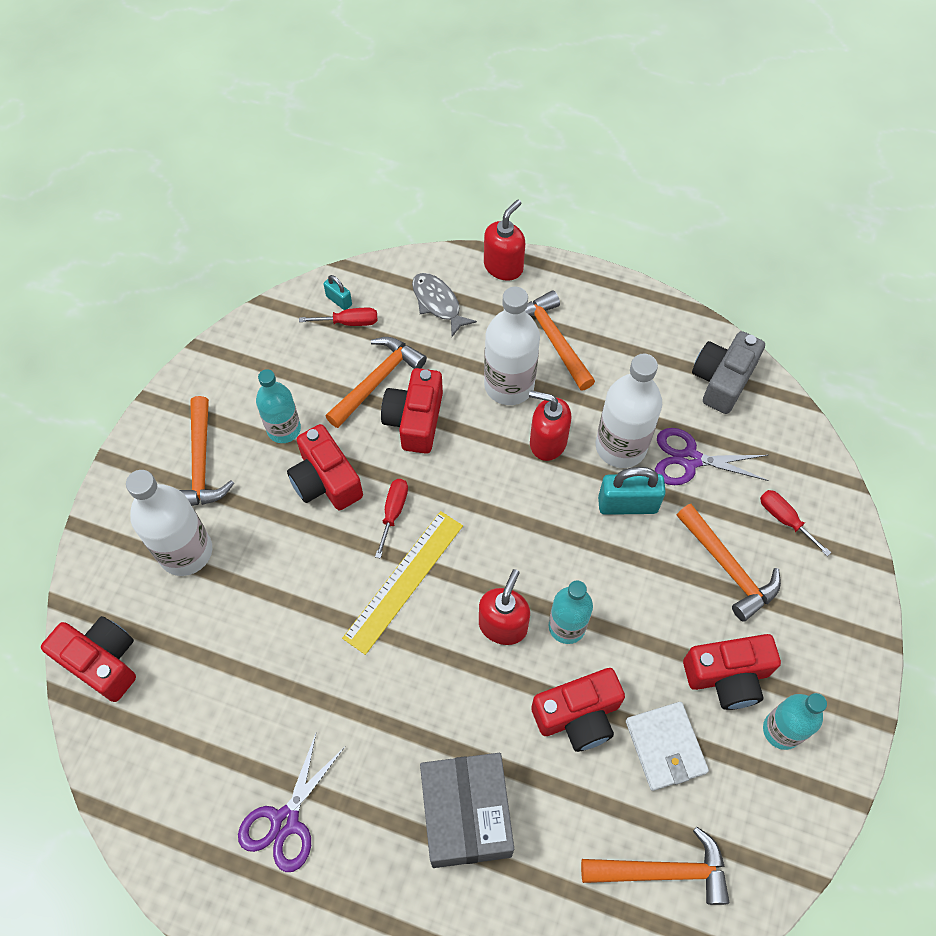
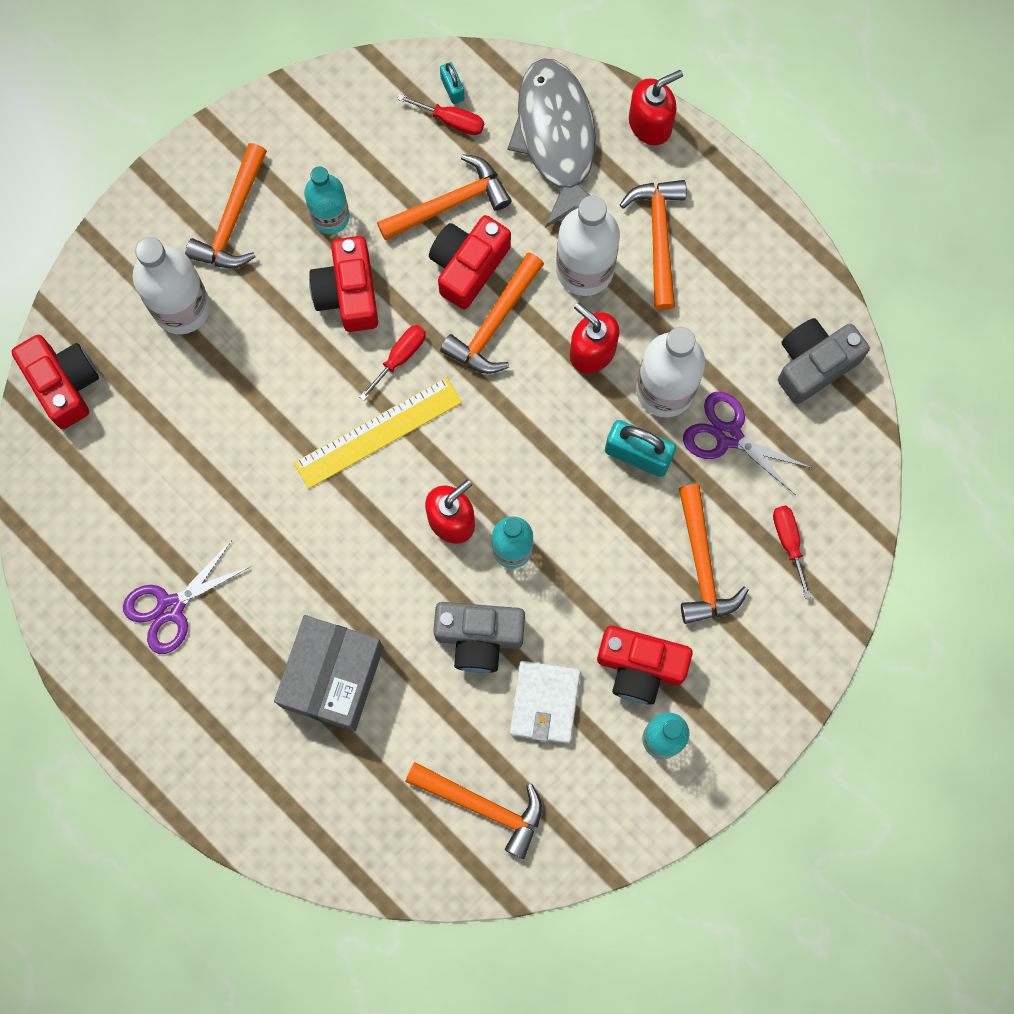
camera: 25 degrees right, 15 degrees up
grey fish [412,273,477,337] -> grey fish [507,58,596,228], size x1.81
red camera [531,668,625,752] -> grey camera [433,602,525,673]
none -> orange hammer [440,252,544,374]

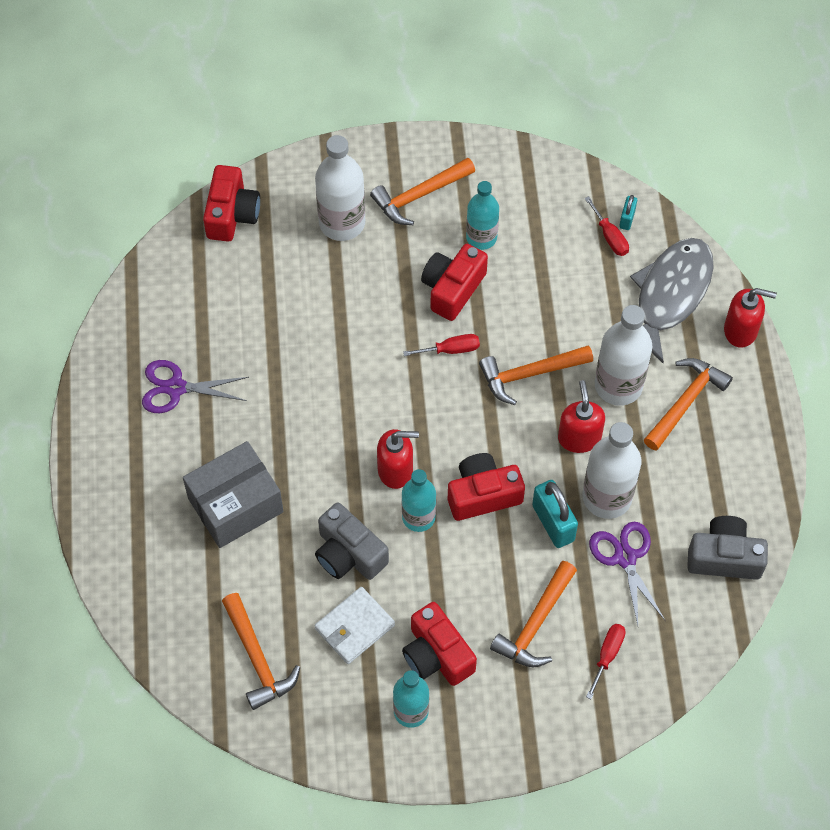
camera: 40 degrees right, 15 degrees down
yellow ruler [294,377,462,489] -> none
orange hammer [377,154,512,241] -> none
red camera [429,215,511,309] -> red camera moved to [448,453,525,521]

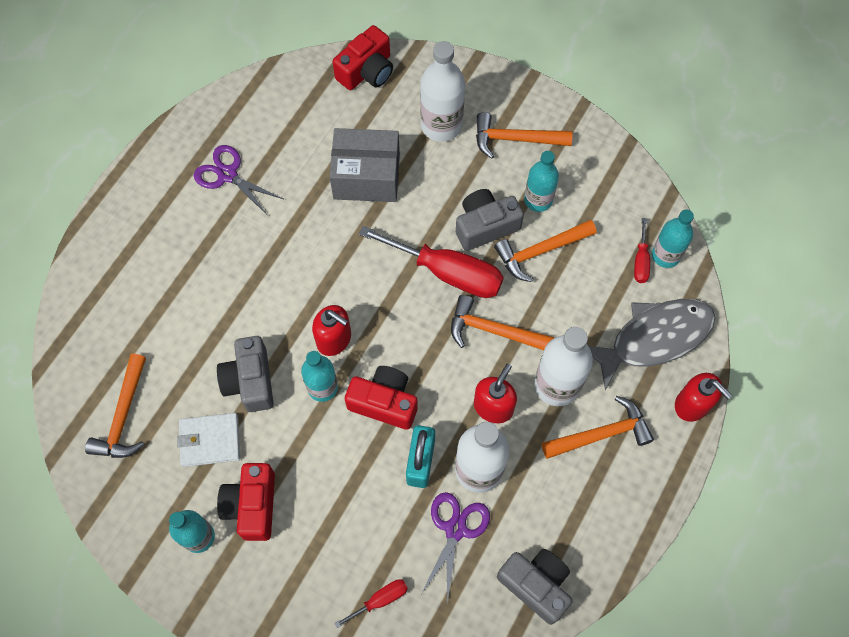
camera: 35 degrees right, 5 degrees up
grey box [183,441,284,548] -> grey box moved to [329,128,400,202]
red screwdriver [403,334,480,356] -> red screwdriver [359,226,504,298], size x2.14
red camera [421,244,488,321] -> grey camera [456,189,524,251]
orange hammer [490,561,577,667] -> orange hammer moved to [494,220,597,282]
turquoise padlock [619,195,637,230] -> turquoise bottle [652,210,694,268]

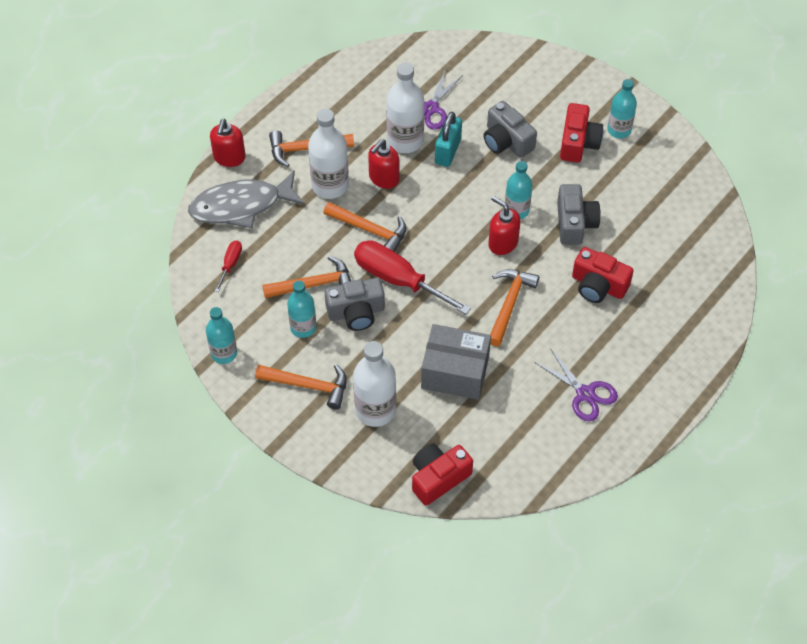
camera: 170 degrees left, 10 degrees down
orange hammer [85,354,146,458] -> orange hammer moved to [490,269,539,346]
white wallet [177,413,240,467] -> none
red screwdriver [334,579,408,628] -> none
red camera [345,366,418,430] -> red camera moved to [572,247,634,303]
grey camera [497,549,572,625] -> grey camera moved to [484,101,537,158]
turquoise bottle [652,210,694,268] -> turquoise bottle moved to [206,307,237,364]
red soap dispenser [675,373,732,422] -> red soap dispenser turned 135 degrees counterclockwise [210,119,246,167]

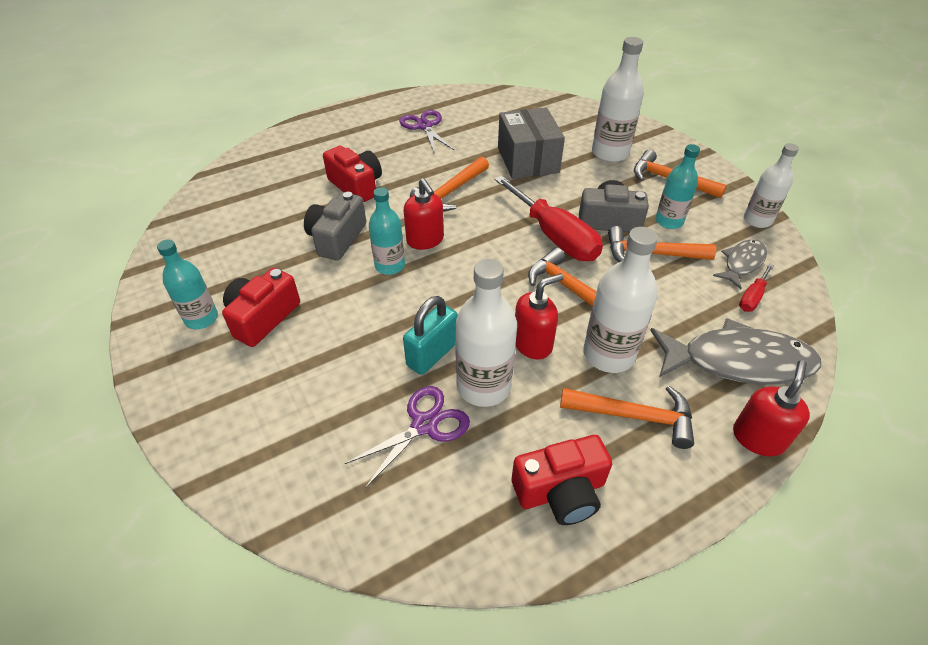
camera: 160 degrees left, 10 degrees down
turquoise bottle [206,307,237,364] -> white bottle [744,143,799,228]
red camera [412,443,473,505] -> red camera moved to [512,435,612,525]
grey box [421,324,491,400] -> grey box turned 45 degrees clockwise [498,107,565,179]
grey camera [484,101,537,158] -> none
none -> grey fish [713,239,767,289]

